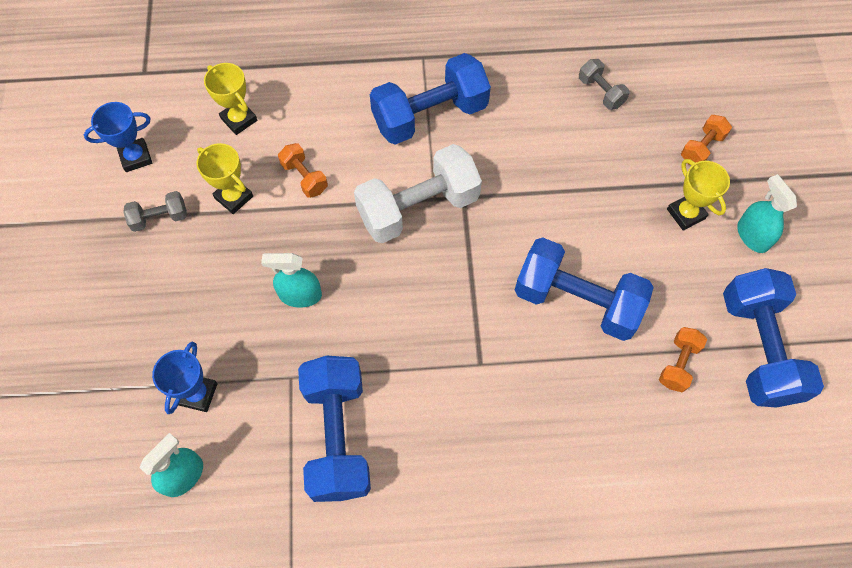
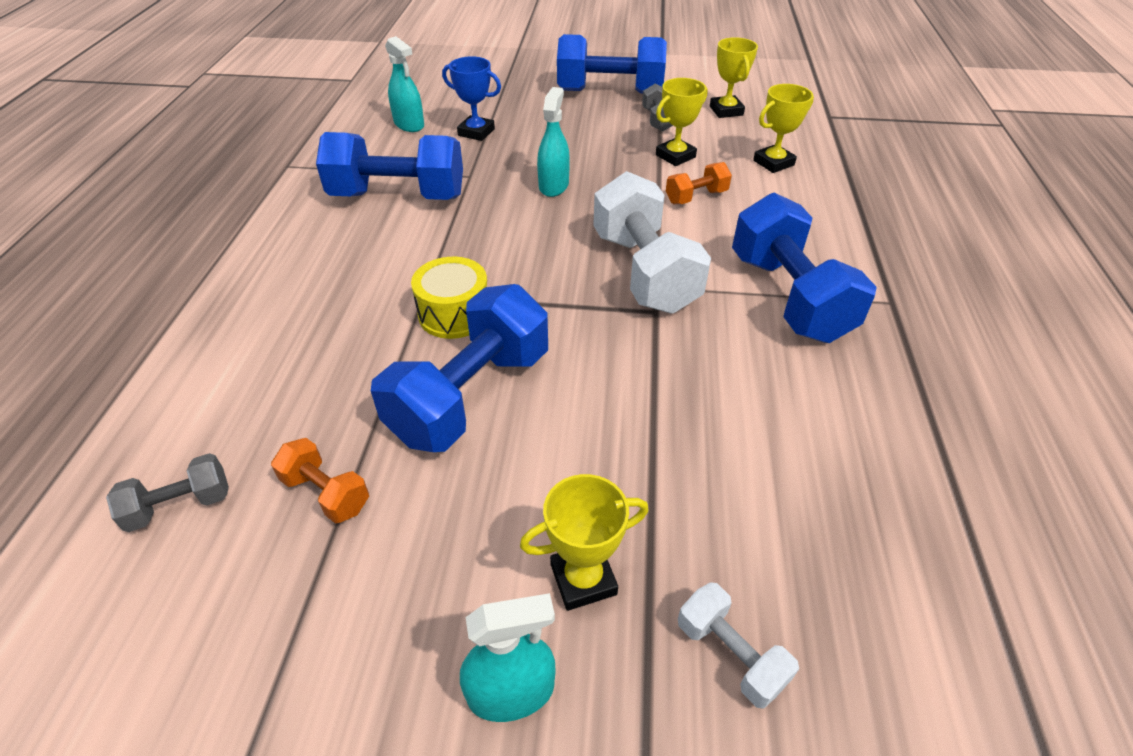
camera: 100 degrees right, 20 degrees down
blue trophy [84,102,152,172] -> yellow trophy [710,37,758,118]
grey dumbbell [579,59,630,110] -> grey dumbbell moved to [106,453,229,532]
orange dumbbell [681,115,732,165] -> white dumbbell [678,582,799,709]
blue dumbbell [723,268,824,408] -> blue dumbbell moved to [557,34,667,93]
none -> yellow drum [411,257,487,339]

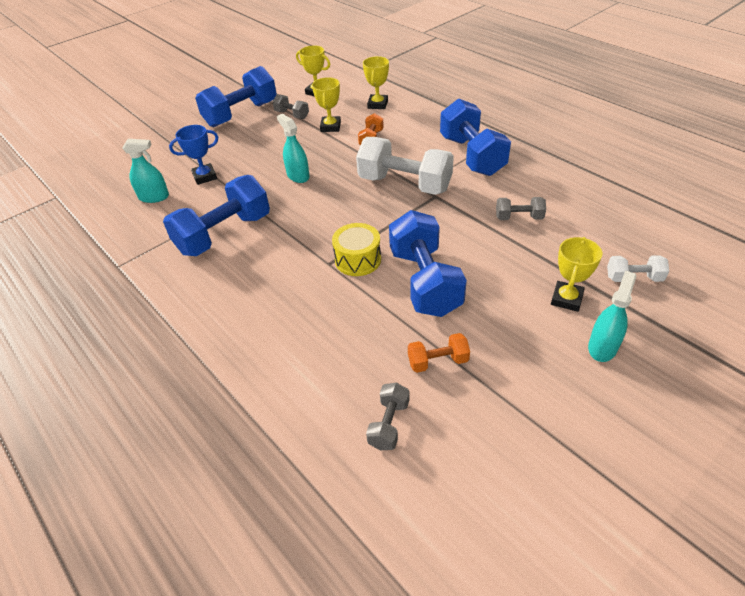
camera: 45 degrees left, 0 degrees up
blue dumbbell [732,193,877,343] -> blue dumbbell turned 45 degrees clockwise [440,99,511,176]
none -> grey dumbbell [496,197,546,220]

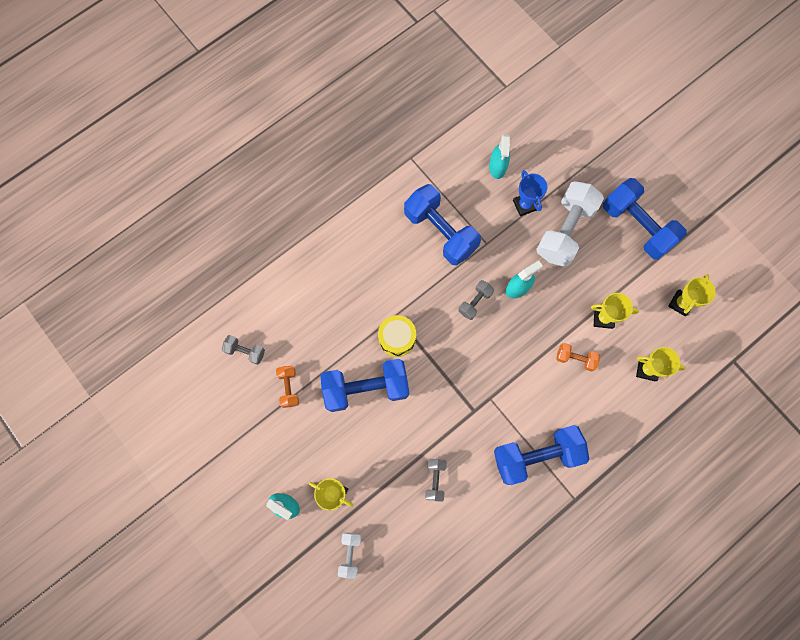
camera: 90 degrees right, 30 degrees up
grey dumbbell [272,94,309,119] -> grey dumbbell moved to [459,280,494,320]
white dumbbell [356,137,454,195] -> white dumbbell moved to [536,181,604,267]

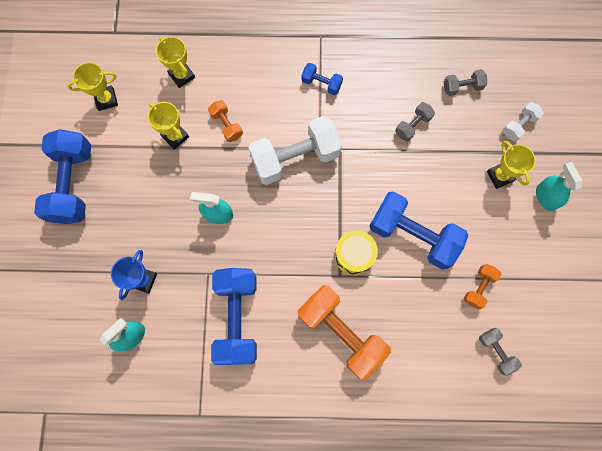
camera: 140 degrees left, 0 degrees up
grey dumbbell [459,280,494,320] -> grey dumbbell moved to [444,69,487,96]
blue dumbbell [494,425,589,485] -> blue dumbbell [301,63,343,95], size x0.48
white dumbbell [536,181,604,267] -> white dumbbell moved to [248,116,342,185]
none -> orange dumbbell [298,285,391,380]

